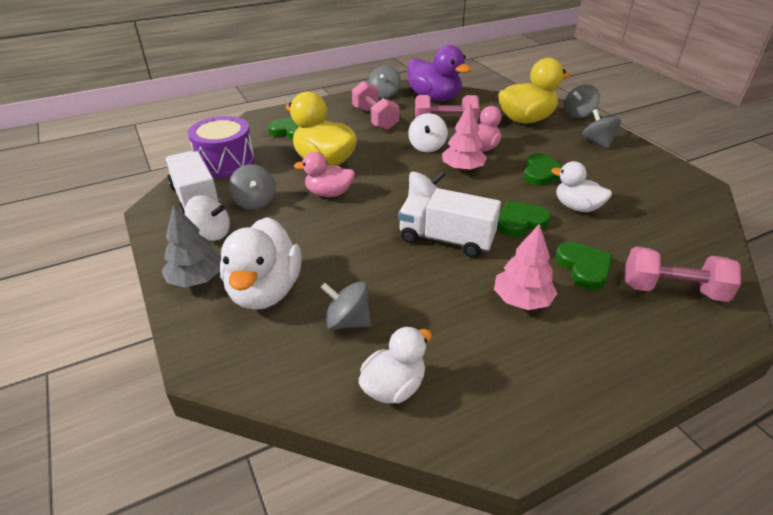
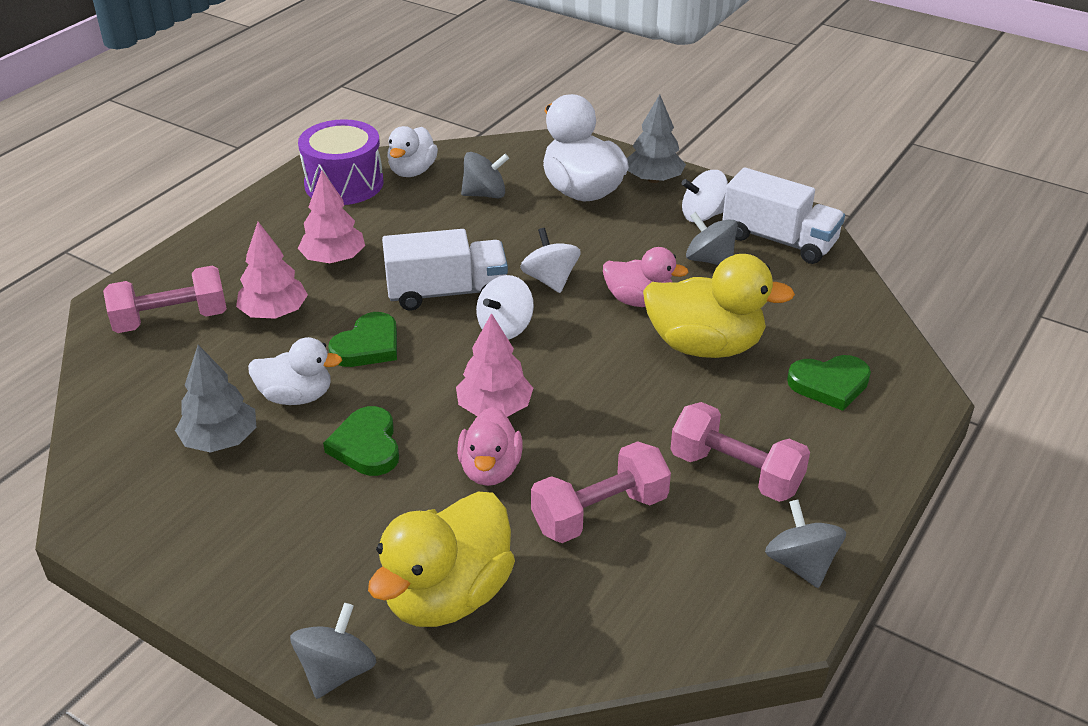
camera: 150 degrees right, 0 degrees up
purple drum [188,116,255,178] -> purple drum moved to [298,119,384,205]
pink duck [294,152,355,197] -> pink duck turned 45 degrees clockwise [603,247,689,307]
purple duck [408,45,472,101] -> none
white spinning top [408,113,448,152] -> white spinning top moved to [520,228,581,293]
green heart [556,242,612,290] -> pink tree [236,222,308,319]
grey spinning top [582,109,621,149] -> none
none -> grey tree [175,345,256,453]

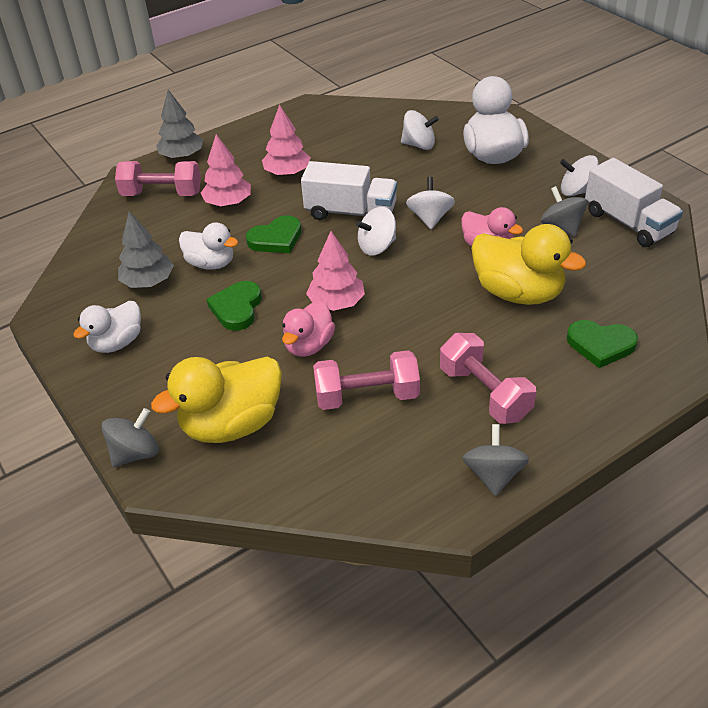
camera: 25 degrees right, 5 degrees up
purple drum [298,119,384,205] -> none
white duck [387,126,438,177] -> white duck moved to [73,301,141,353]
grey spinning top [461,152,509,198] -> white spinning top [401,110,439,150]
grey tree [627,94,686,183] -> grey tree moved to [156,90,203,159]

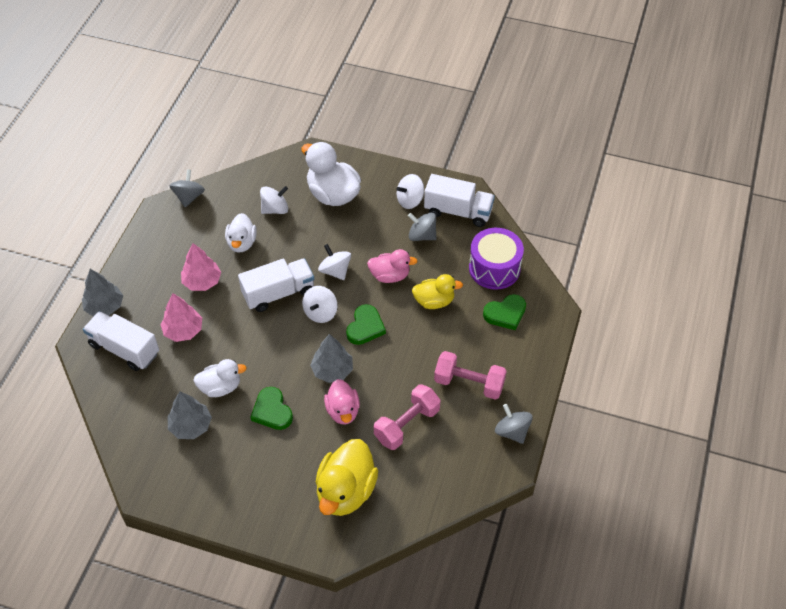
camera: 40 degrees left, 10 degrees up
white duck [73,301,141,353] -> white duck moved to [225,213,257,253]
grey spinning top [101,408,159,467] -> grey spinning top moved to [169,169,205,207]
pink dumbbell [115,161,201,196] -> white truck [83,311,159,371]
green heart [246,215,301,253] -> green heart moved to [346,304,386,345]
pink tree [306,231,365,311] -> grey tree [310,334,353,383]
yellow duck [471,224,586,305] -> yellow duck [412,274,463,309], size x0.62
none -> purple drum [469,228,524,290]

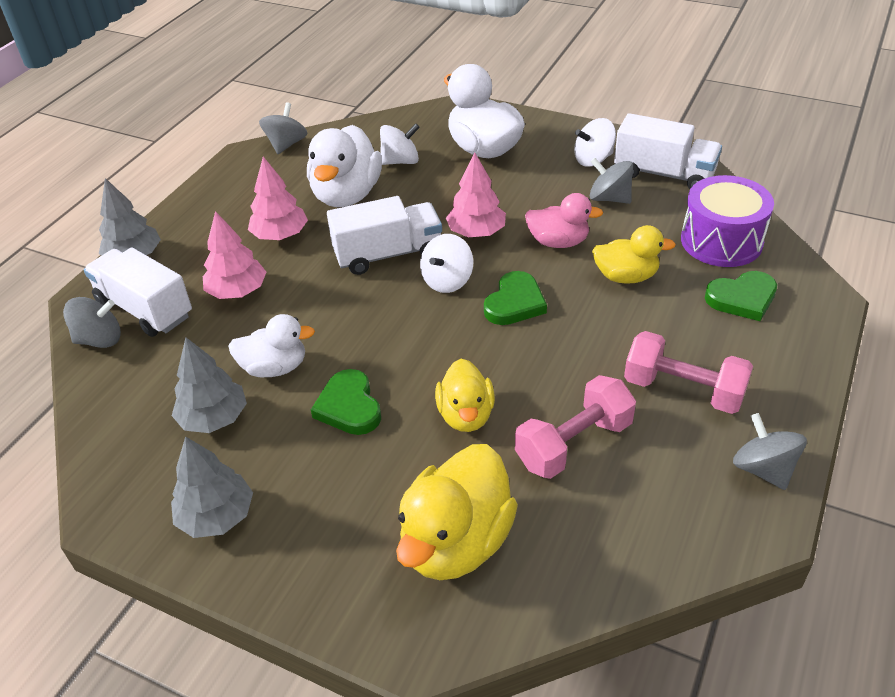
camera: 10 degrees right, 10 degrees down
white duck [225,213,257,253] -> white duck [307,125,382,207], size x1.61
grey tree [310,334,353,383] -> grey tree moved to [171,436,253,538]
white spinning top [318,244,351,280] -> pink tree [446,152,506,237]
pink duck [324,379,360,424] -> yellow duck [435,359,495,432]
none -> grey spinning top [63,297,121,348]

